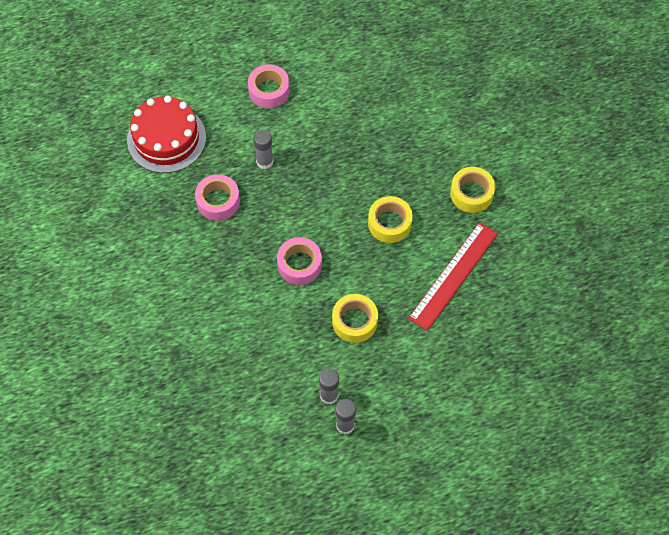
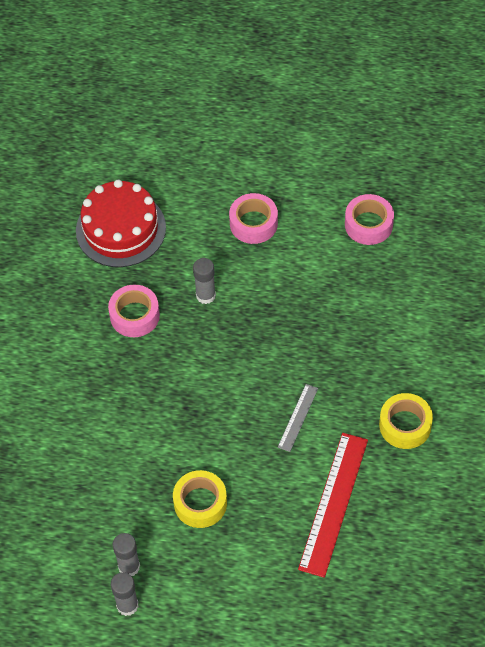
camera: 30 degrees right, 5 degrees down
pink tape [277,237,322,285] -> pink tape moved to [345,194,394,245]
yellow tape [368,196,413,243] -> grey ruler [278,384,318,452]
red ruler [408,222,498,331] -> red ruler turned 45 degrees counterclockwise [298,433,368,578]

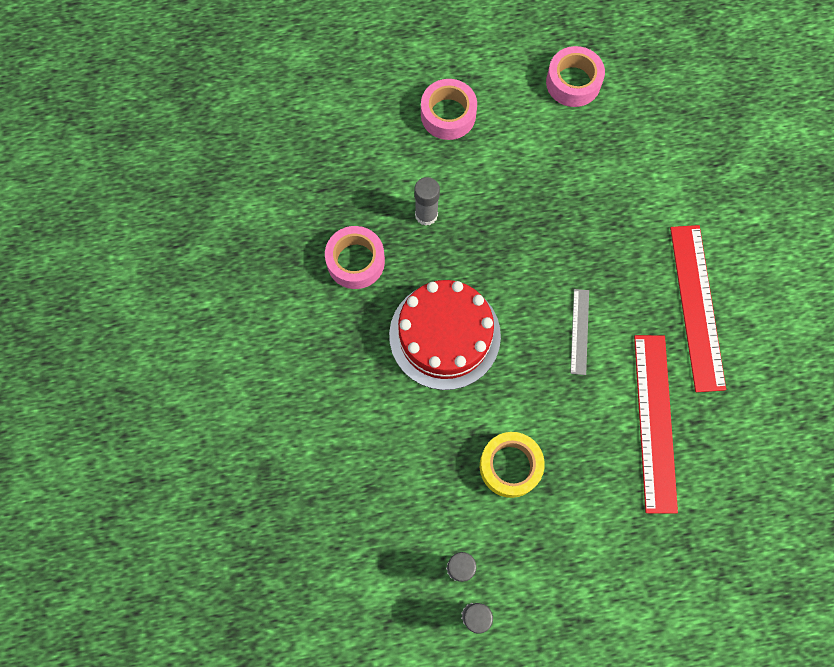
camera: 20 degrees left, 15 degrees up
red cake [76,180,166,267] -> red cake moved to [389,280,501,390]
yellow tape [379,393,433,449] -> red ruler [670,225,726,392]

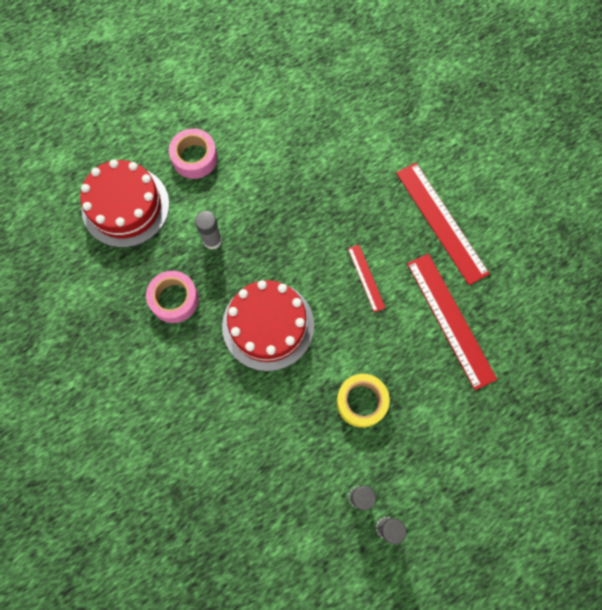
camera: 25 degrees left, 0 degrees up
pink tape [546,46,605,107] -> none
grey ruler [570,289,589,375] -> red ruler [348,245,385,312]
none -> red cake [80,159,169,248]

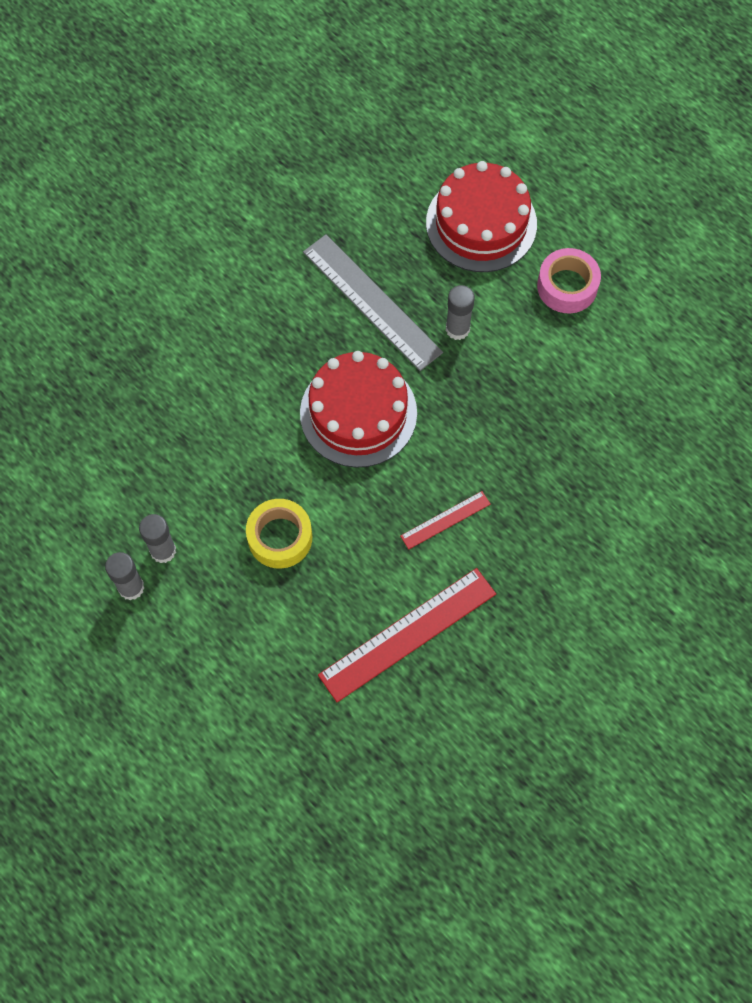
camera: 80 degrees right, 5 degrees down
pink tape [146,271,199,323] -> grey ruler [303,234,443,371]
red ruler [396,163,490,285] -> none

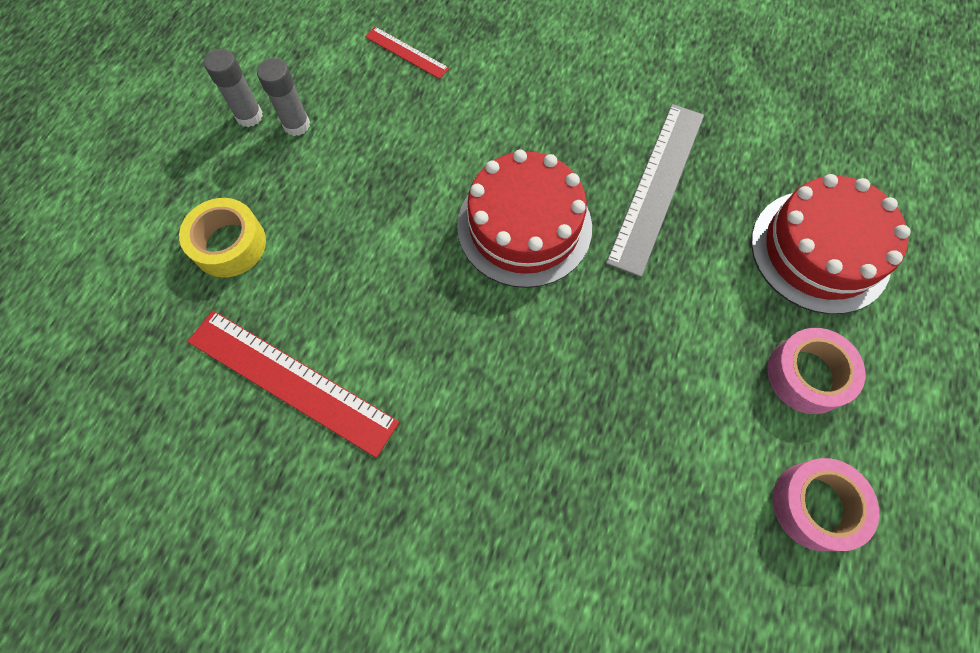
camera: 65 degrees right, 0 degrees up
yellow tape [246,499,312,569] -> yellow tape moved to [179,198,266,277]
red ruler [400,491,491,549] -> red ruler moved to [365,27,450,79]
grey glue stick [446,285,475,340] -> none
none -> pink tape [773,458,879,551]

